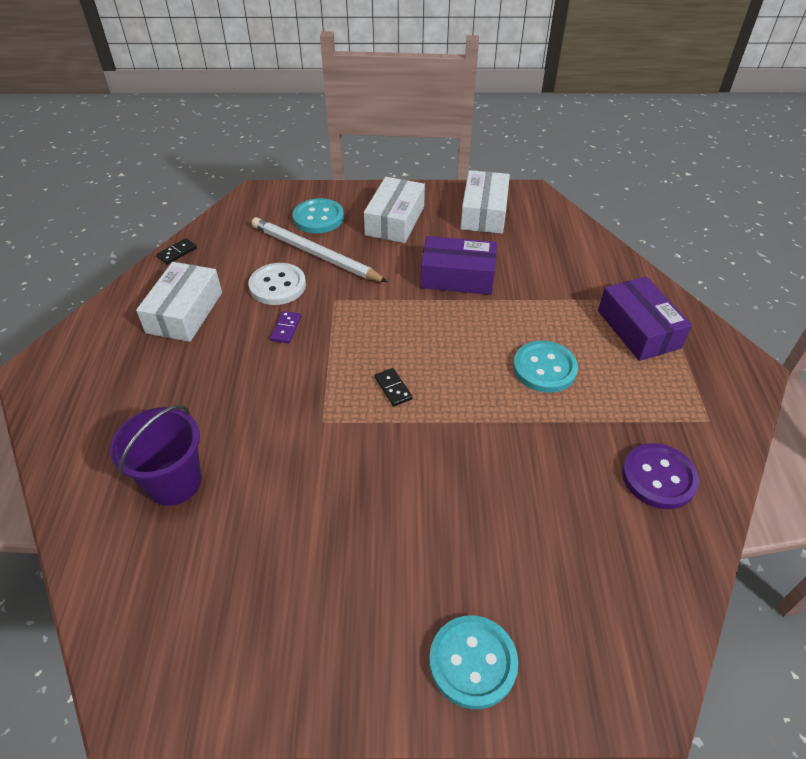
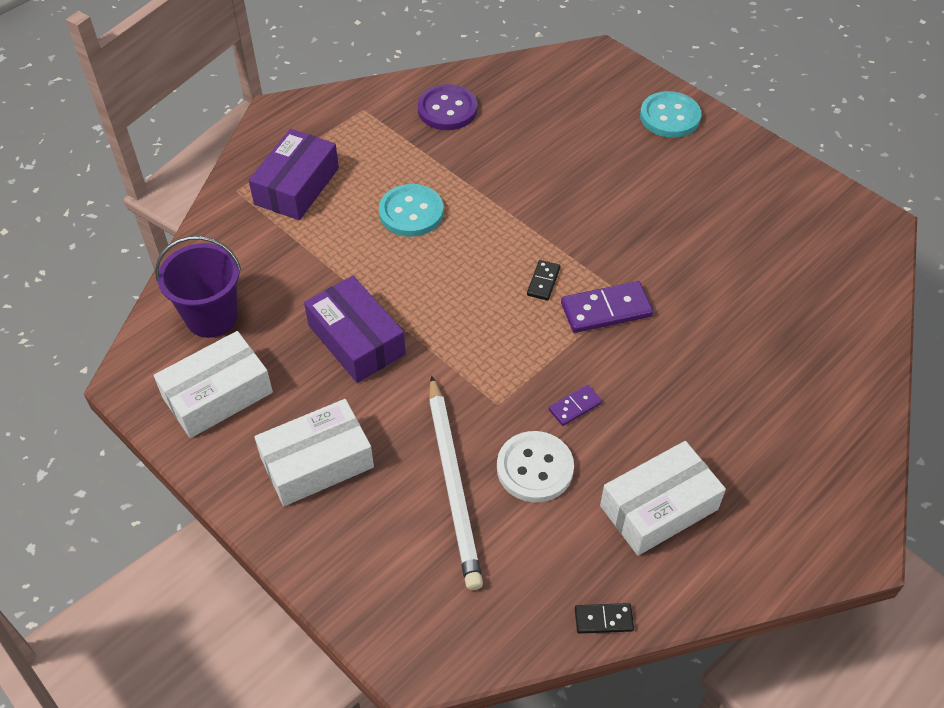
camera: 135 degrees left, 5 degrees up
purple bucket [110,405,201,506] -> purple bucket moved to [155,236,241,338]
turquoise button [293,198,344,233] -> none
none -> purple domino [561,281,653,333]

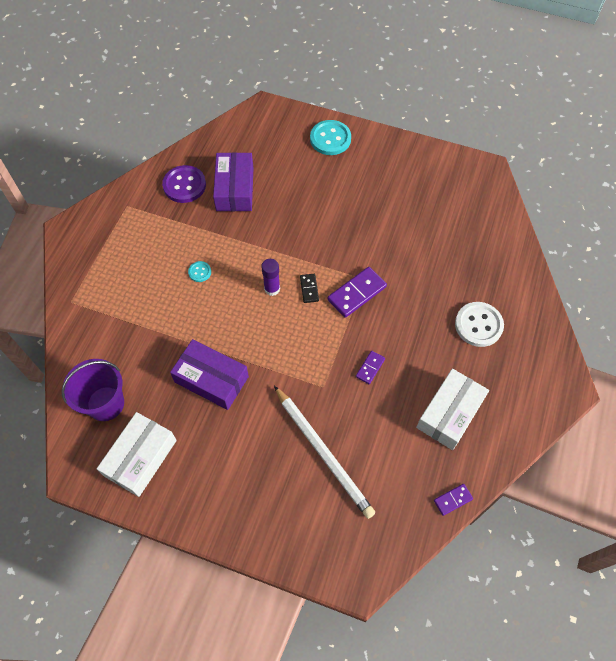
camera: 25 degrees left, 10 degrees up
purple box [249,129,339,220] -> purple box moved to [213,152,253,211]
white box [255,399,374,506] -> none
turquoise button [379,184,444,237] -> turquoise button [188,261,211,282], size x0.50
white button [497,431,574,502] -> white button moved to [455,302,504,347]
black domino [575,603,634,634] -> purple domino [434,484,473,516]
none -> purple glue stick [261,259,280,296]

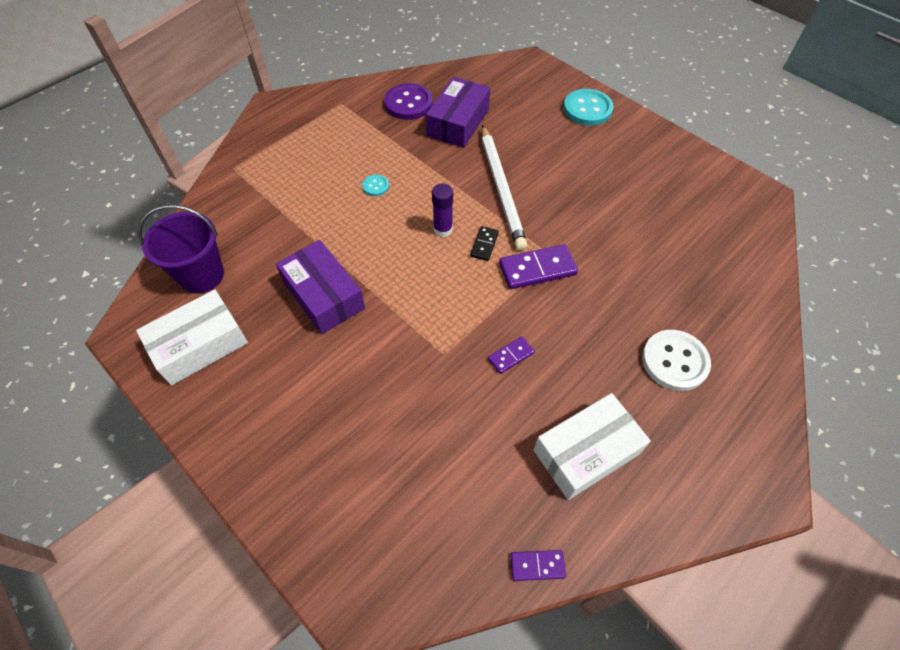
camera: 25 degrees right, 5 degrees down
white pencil [274,386,375,519] -> white pencil moved to [482,125,527,251]

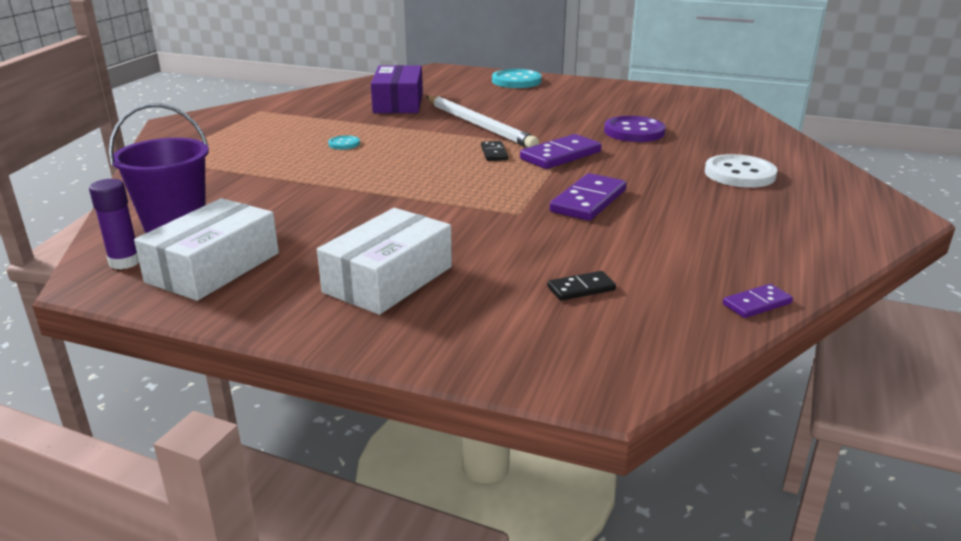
camera: 25 degrees left, 30 degrees down
purple box [276,240,365,334] -> none
purple button [384,83,433,120] -> purple button moved to [604,116,665,142]
purple glue stick [432,183,453,237] -> purple glue stick moved to [89,179,139,270]
purple domino [488,336,535,374] -> purple domino [550,173,627,221], size x1.80
white box [534,393,651,500] -> white box moved to [317,208,452,315]
none -> black domino [547,271,616,301]

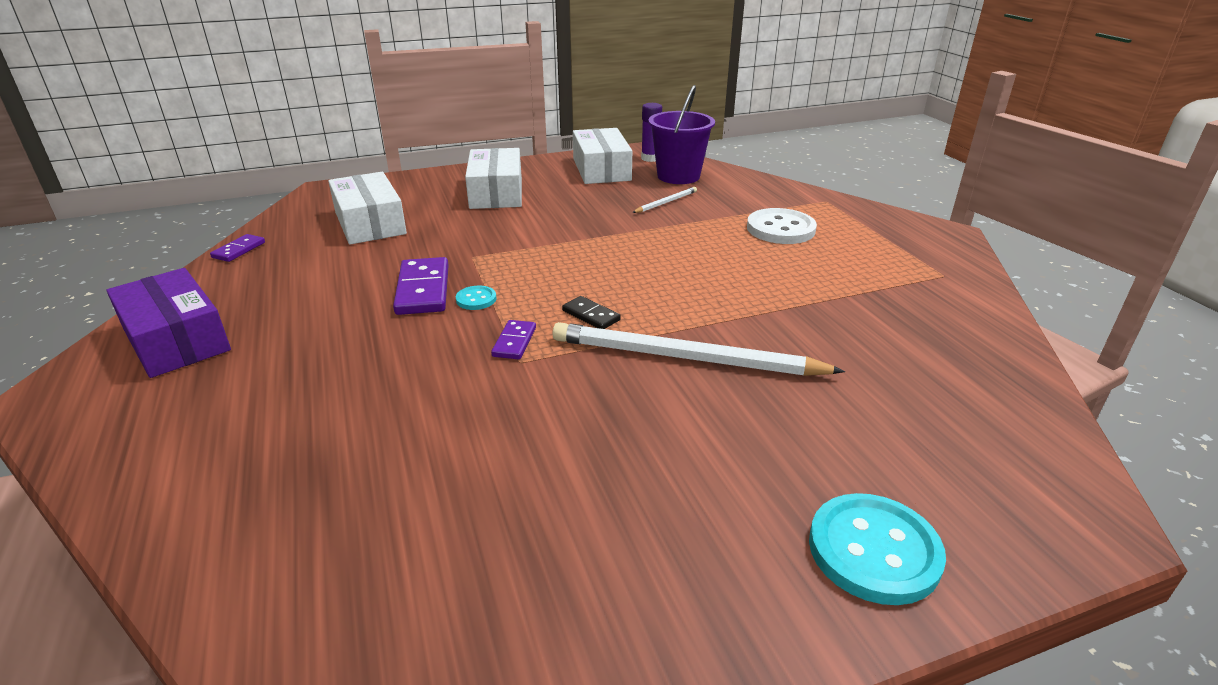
camera: 140 degrees right, 5 degrees up
turquoise button [328,135,360,150] -> turquoise button moved to [456,286,497,310]
purple box [371,65,423,113] -> purple box moved to [106,268,231,378]
purple domino [520,134,602,169] -> purple domino [491,320,536,359], size x0.56
black domino [547,271,616,301] -> white box [328,172,407,245]
purple button [604,116,665,142] -> none
white button [705,154,778,188] -> white button moved to [747,208,817,244]
none -> white pencil [632,187,697,213]

